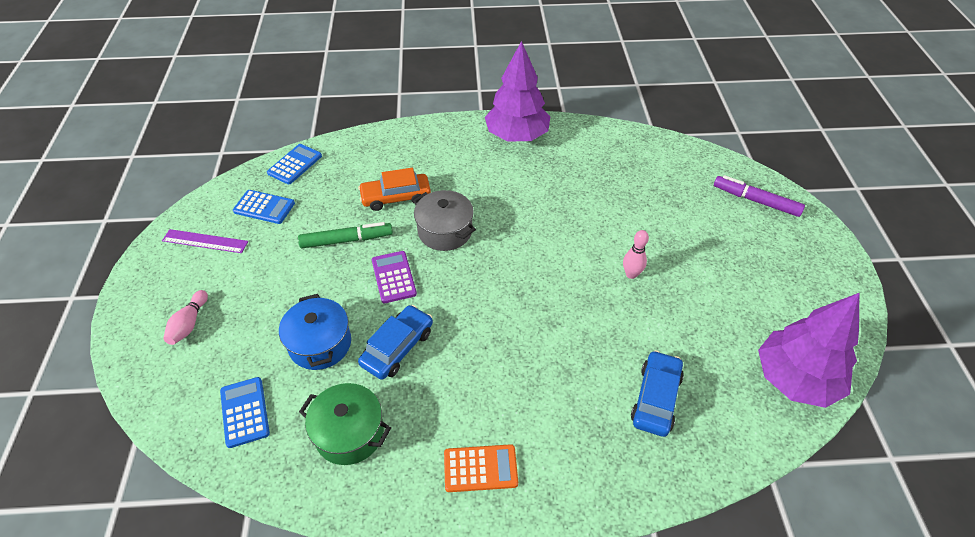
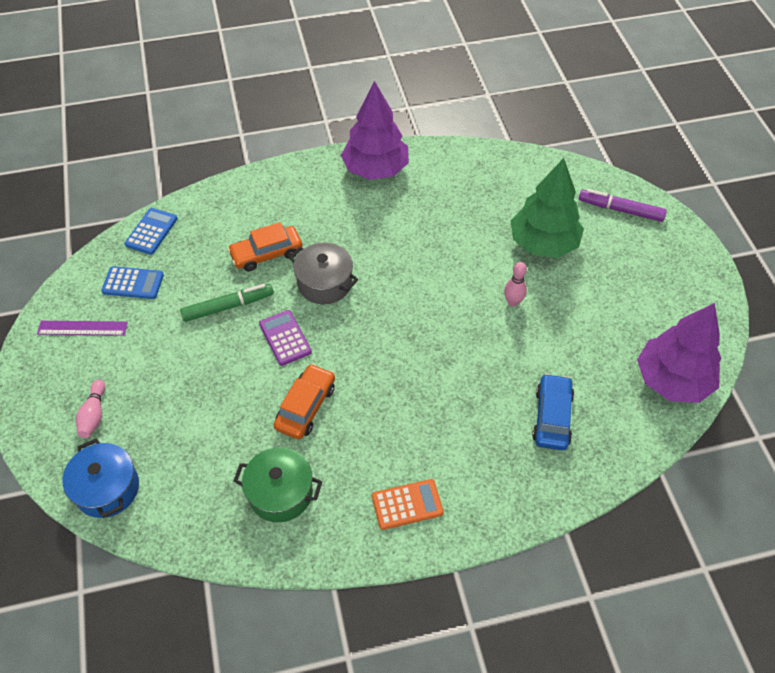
camera: 10 degrees left, 5 degrees up
blue calculator [220,377,270,448] -> none
blue pot [279,294,351,370] -> blue pot moved to [62,439,139,518]
blue car [358,305,433,380] -> orange car [274,364,335,439]
none -> green tree [511,158,584,258]

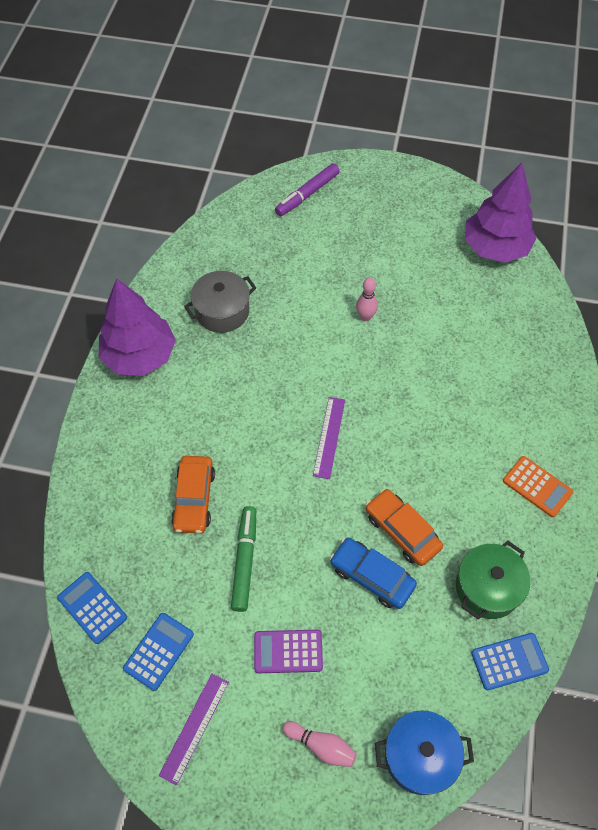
camera: 65 degrees left, 5 degrees up
purple calculator [259,310,312,366] -> purple calculator moved to [254,630,323,673]
grey pot [289,242,358,304] -> grey pot moved to [184,271,256,333]
orange calculator [372,479,443,530] -> orange calculator turned 120 degrees clockwise [503,456,573,517]
green tree [511,158,584,258] -> none
blue car [532,373,574,451] -> blue car moved to [330,538,417,609]
none -> purple ruler [313,397,345,479]
none -> blue calculator [471,633,549,690]

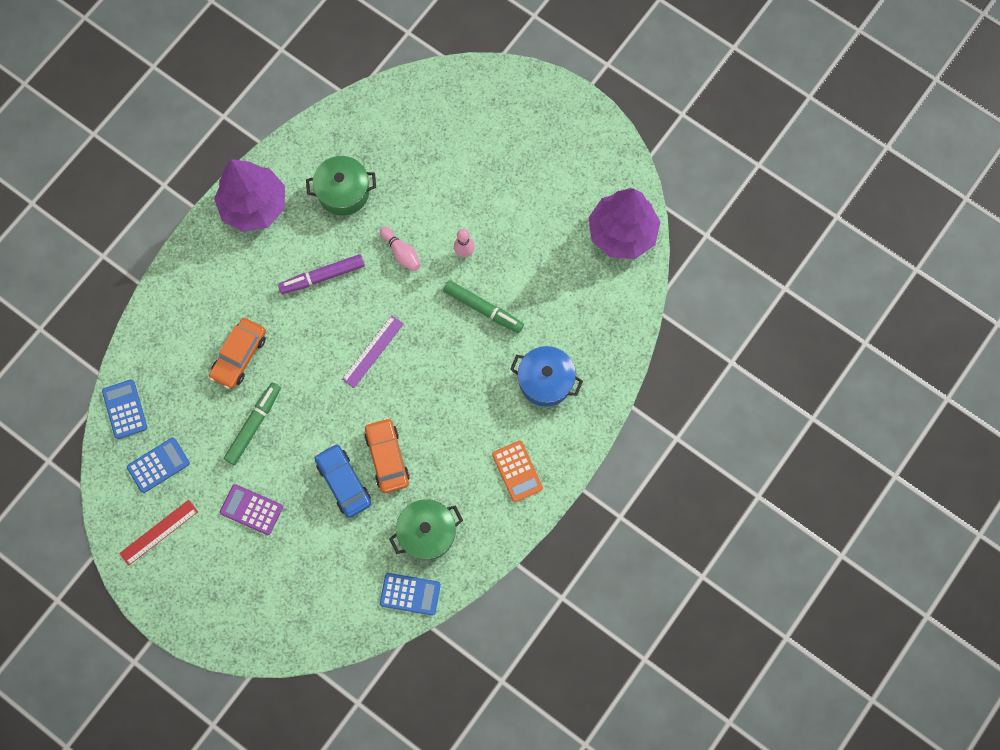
camera: 25 degrees right, 15 degrees up
purple ruler [159,674,229,786] -> red ruler [119,500,198,566]
grey pot [184,271,256,333] -> green pot [306,156,376,216]
purple marker [275,163,340,216] -> purple marker moved to [278,254,365,294]
pink bowling pin [282,721,357,767] -> pink bowling pin moved to [380,227,421,271]
blue pot [375,710,474,795] -> blue pot moved to [510,346,583,407]
none -> green marker [443,280,524,333]

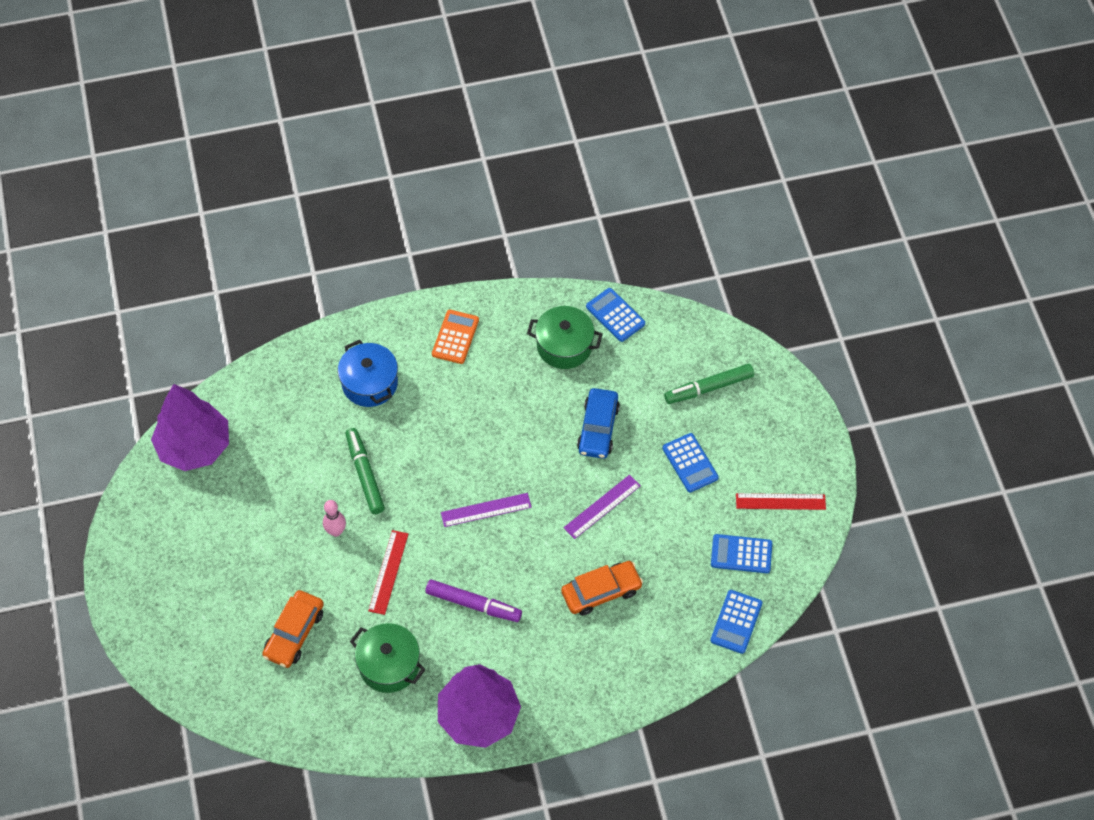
camera: 140 degrees left, 15 degrees down
purple calculator [220,484,283,535] -> blue calculator [662,433,719,492]
green marker [224,383,281,465] -> green marker moved to [664,364,754,404]
orange car [365,418,410,493] -> orange car moved to [262,590,324,668]
pink bowling pin [380,227,421,271] -> red ruler [368,530,408,615]
none -> purple ruler [564,475,641,539]

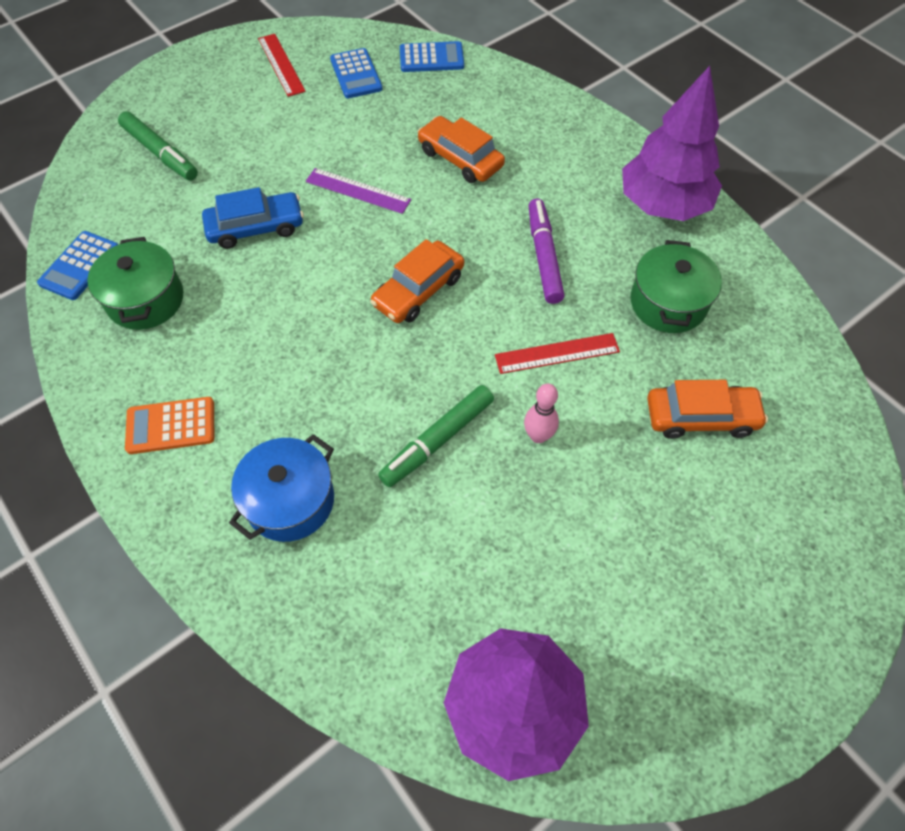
camera: 115 degrees left, 0 degrees up
purple ruler [441,493,532,527] -> orange car [370,239,464,323]
blue calculator [662,433,719,492] -> none

